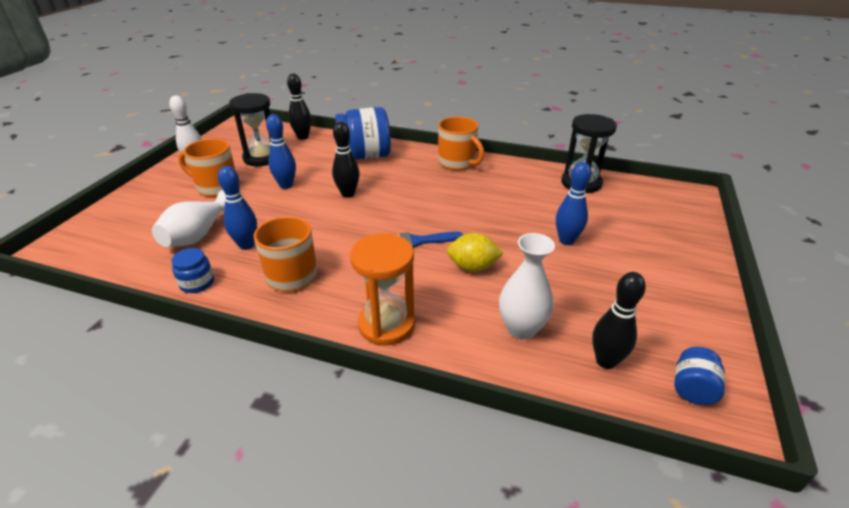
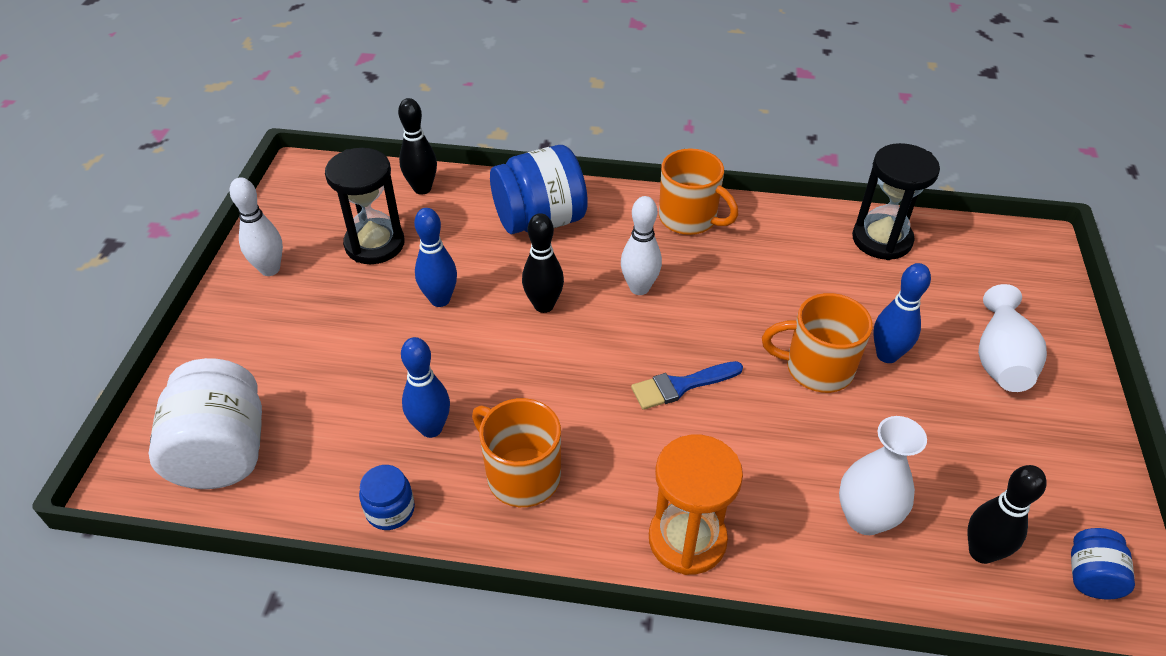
camera: 10 degrees left, 10 degrees up
white vase [152,190,226,247] -> white vase moved to [978,284,1047,392]
orange mug [179,138,236,197] -> orange mug moved to [762,293,873,393]
yellow lemon [447,233,503,272] -> none
none -> white jar [149,358,262,489]
none -> white bowling pin [621,196,662,295]

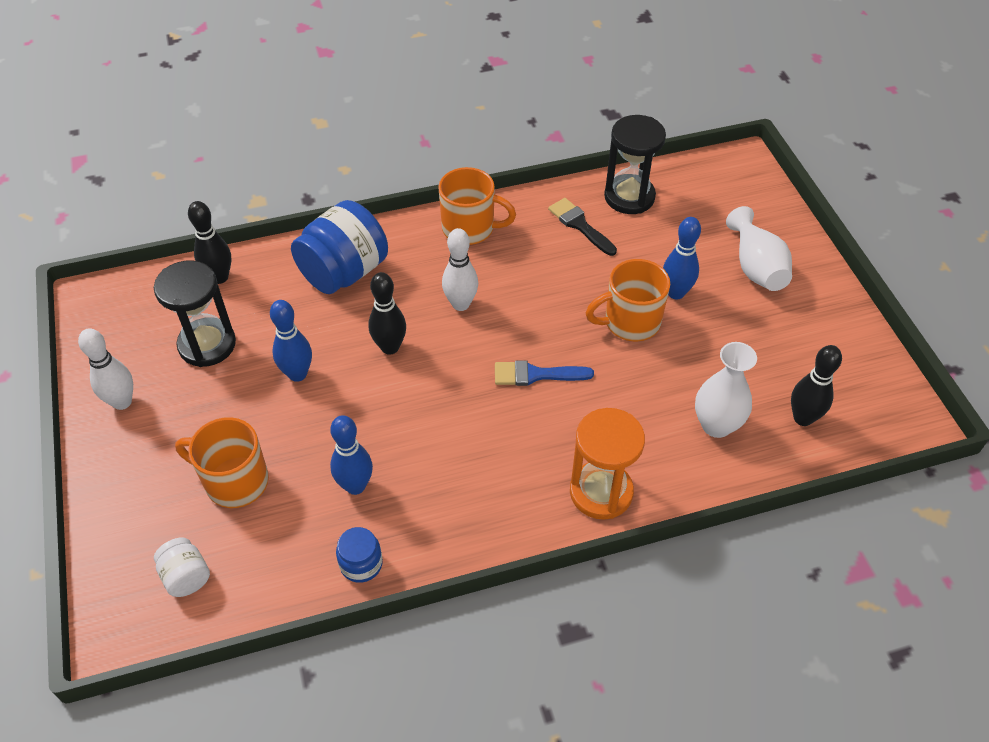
camera: 25 degrees left, 5 degrees up
white jar [149,358,262,489] -> white jar [154,537,210,597], size x0.49
orange mug [472,398,561,507] -> orange mug moved to [175,417,269,508]
blue brush [631,361,743,410] -> blue brush turned 45 degrees clockwise [495,360,594,386]
blue jar [1071,528,1135,600] -> none
none -> black brush [548,198,617,256]

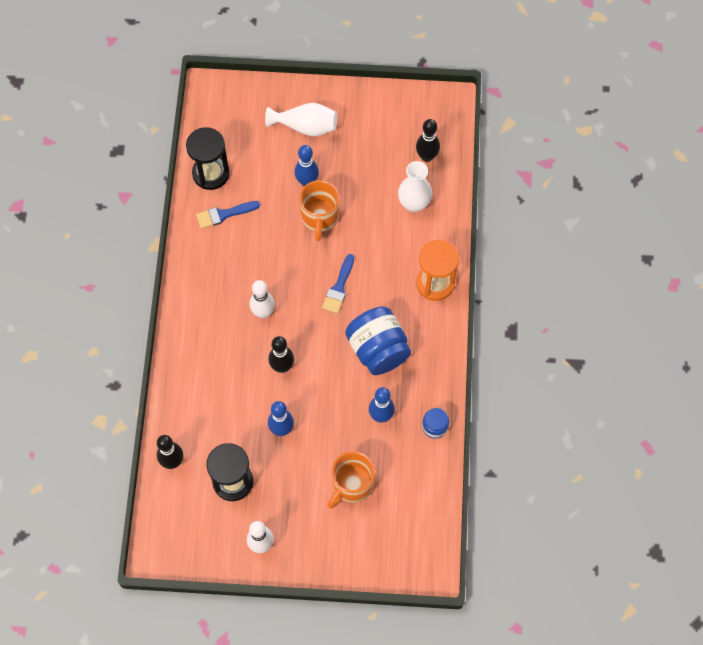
camera: 70 degrees left, 15 degrees up
white jar [154,537,210,597] -> none
blue jar [291,200,388,294] -> blue jar moved to [345,307,411,375]
orange mug [438,167,516,245] -> none
black brush [548,198,617,256] -> blue brush [196,201,260,229]

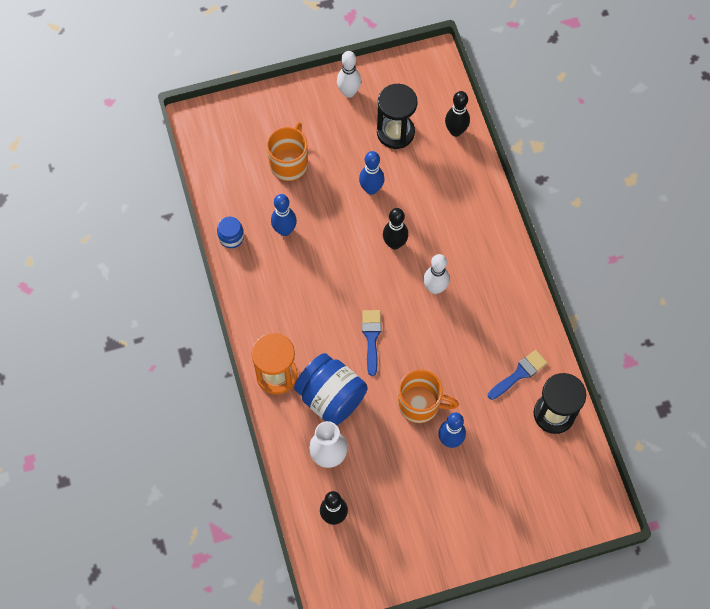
camera: 160 degrees right, 0 degrees up
white vase [265,103,337,136] -> none
orange mug [299,180,339,241] -> orange mug turned 120 degrees clockwise [398,369,459,423]
blue jar [345,307,411,375] -> blue jar moved to [294,353,367,425]

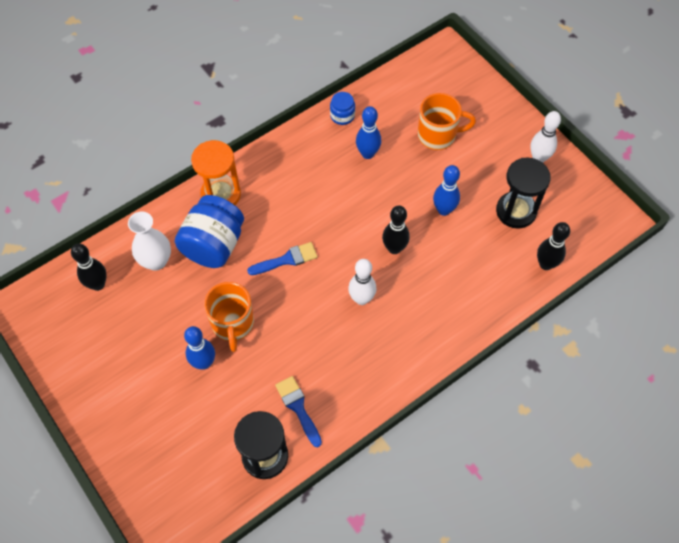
camera: 70 degrees right, 5 degrees down
blue brush [488,350,547,400] -> blue brush turned 150 degrees counterclockwise [275,376,322,447]

